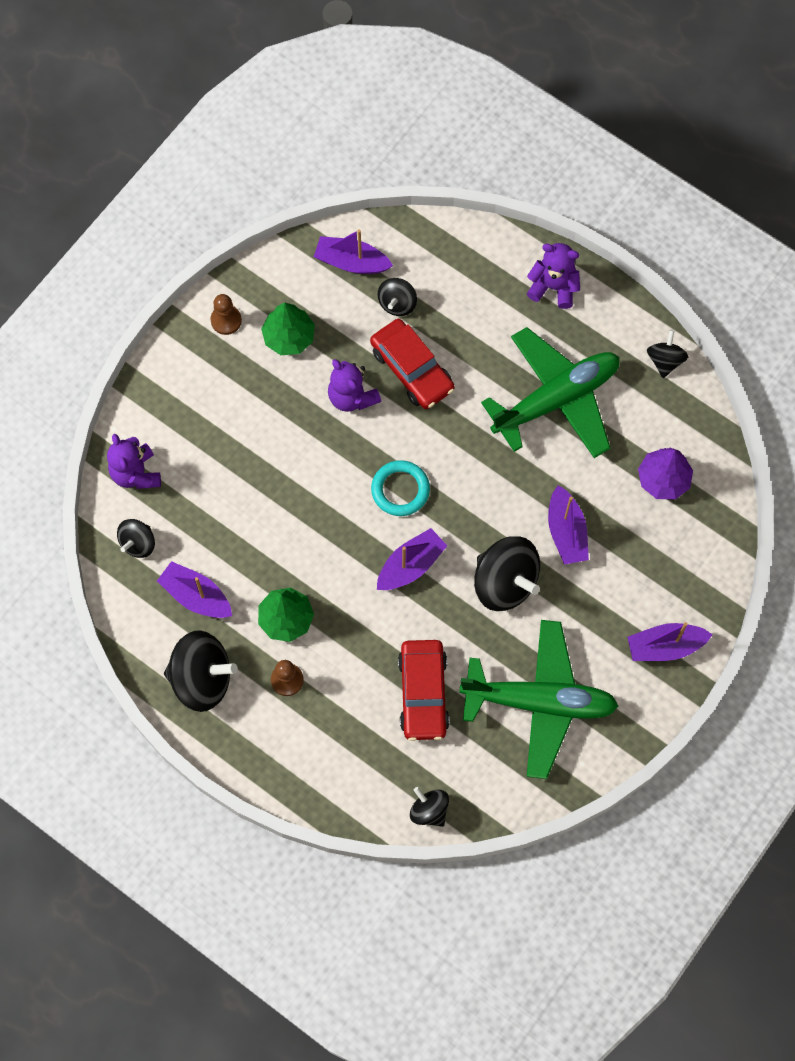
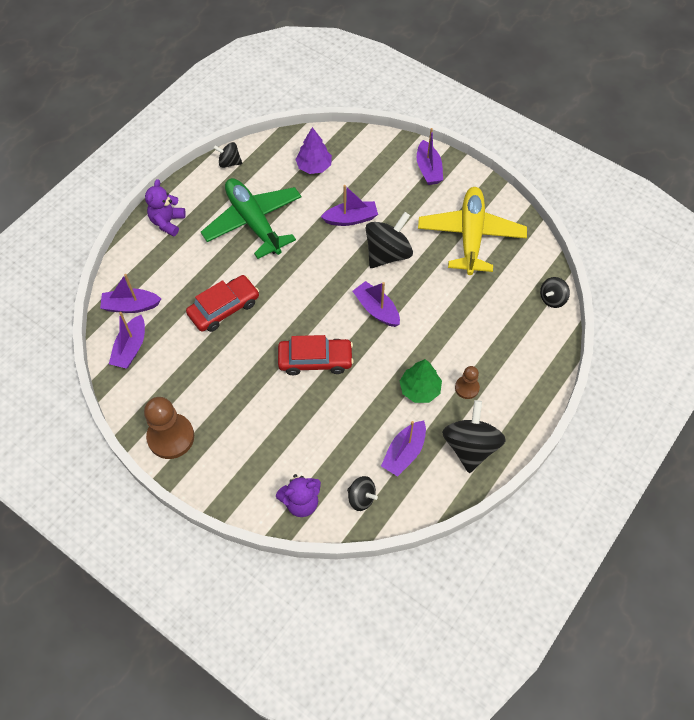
camera: 90 degrees left, 10 degrees down
brown pawn [211,294,242,335] -> brown pawn [144,397,194,459], size x1.86
green tree [261,303,315,355] -> none
purple teddy bear [328,359,381,412] -> none
turquoise ring [371,460,430,516] -> none
black spinning top [377,278,417,316] -> none
red car [398,640,450,741] -> red car moved to [278,335,354,375]
green plane [459,620,618,779] -> yellow plane [418,187,527,275]
none -> purple boat [100,274,161,313]

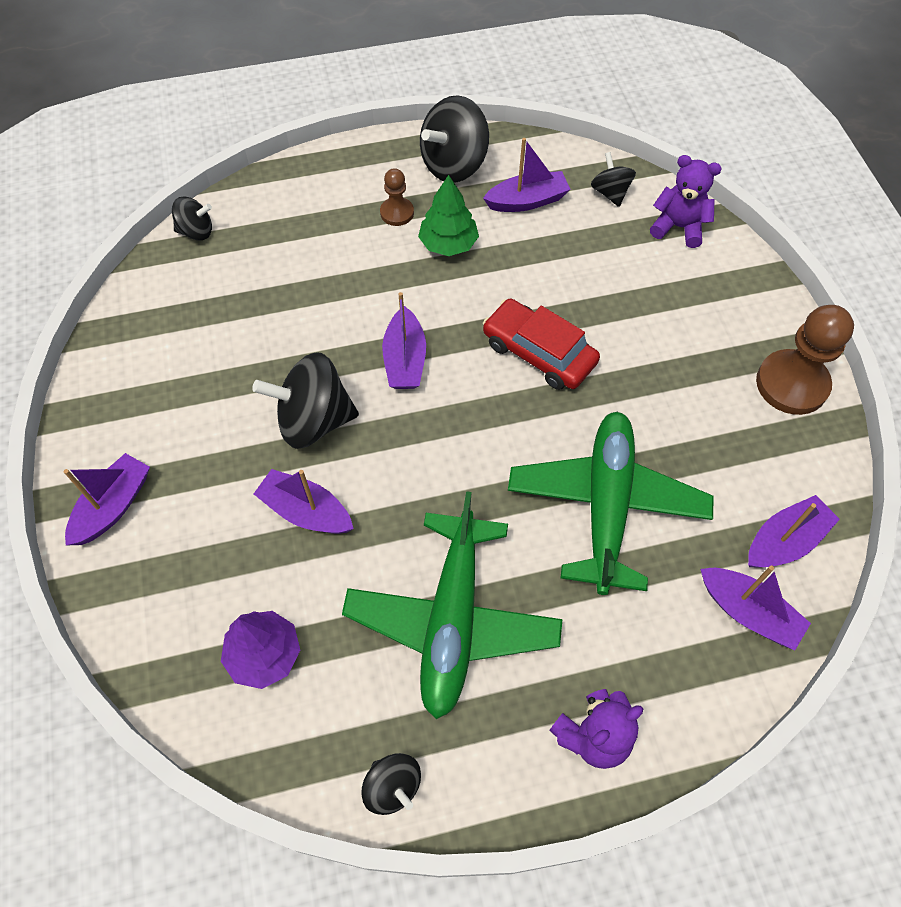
camera: 140 degrees left, 0 degrees up
red car [186,275,259,332] -> green plane [508,412,714,595]
yellow plane [418,187,527,275] -> none

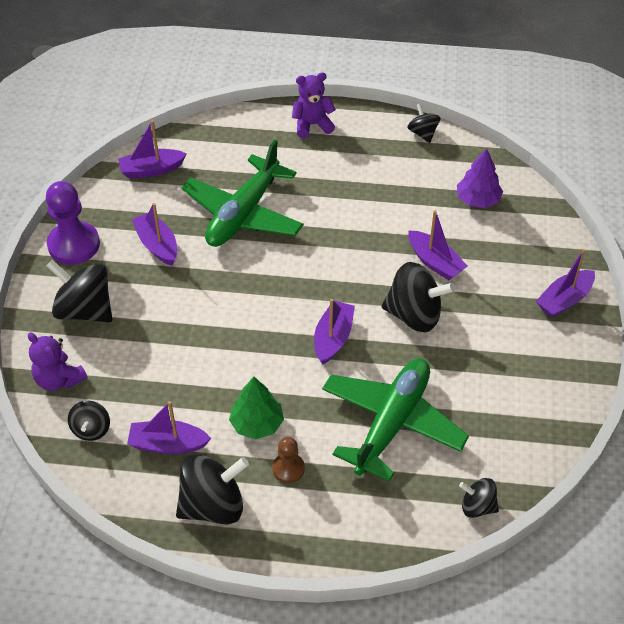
camera: 160 degrees left, 10 degrees down
green plane [342,491,563,719] -> green plane moved to [322,359,469,482]
red car [483,299,600,390] -> none
purple boat [700,565,811,650] -> purple boat moved to [132,203,177,266]
brown pawn [756,305,854,415] -> purple pawn [46,181,100,265]
none -> black spinning top [46,259,112,322]

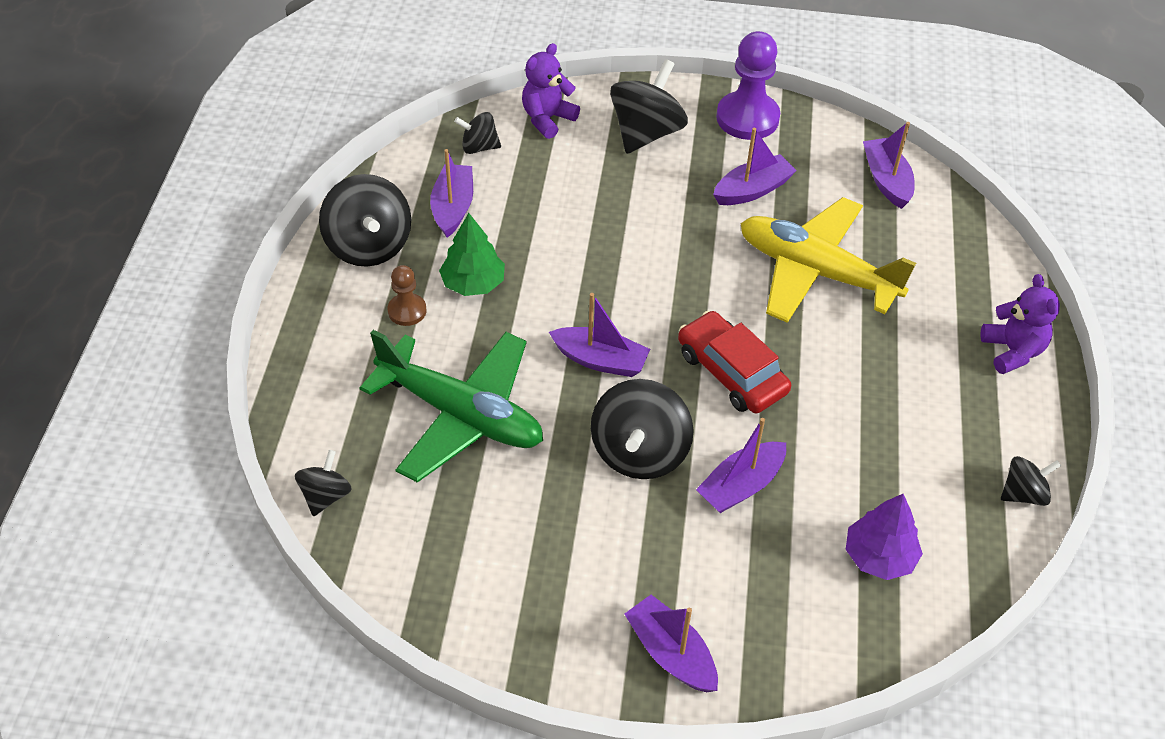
camera: 90 degrees right, 0 degrees up
green plane [181,140,304,247] -> yellow plane [740,197,916,323]
none -> red car [678,311,791,413]

